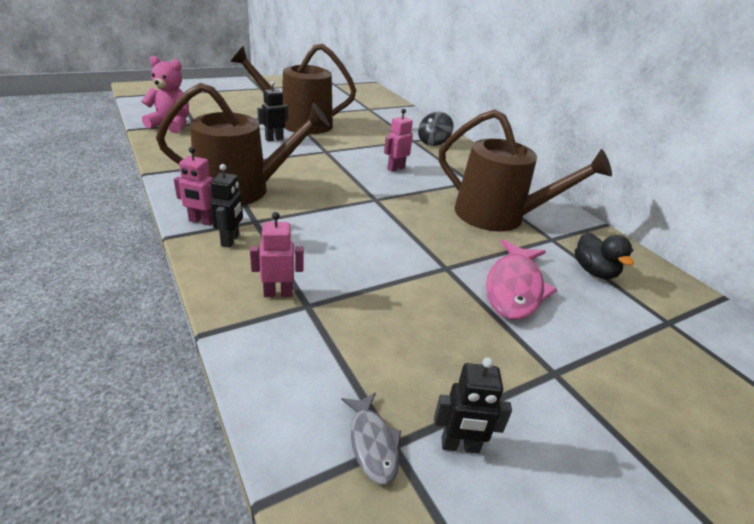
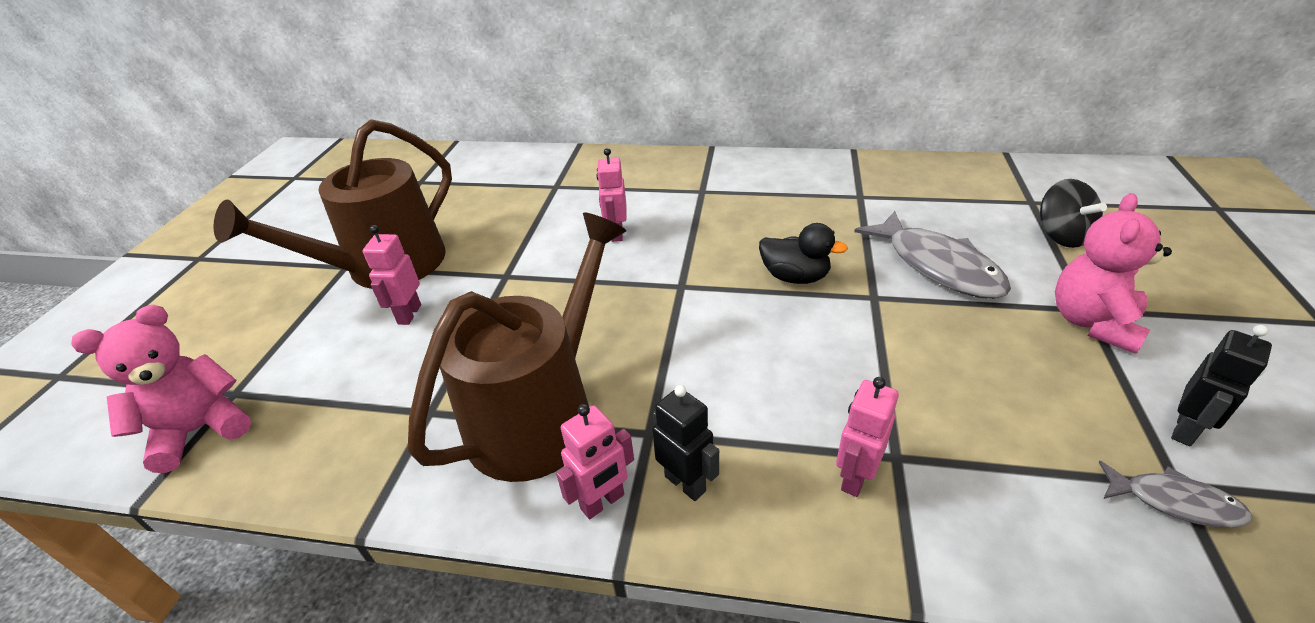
camera: 45 degrees left, 5 degrees up
black robot [257,81,288,142] -> pink robot [363,225,421,325]
black spinning top [418,112,454,146] -> black spinning top moved to [1040,179,1107,248]
brown watering can [439,109,612,231] -> none
pink fish [486,239,557,320] -> grey fish [854,211,1011,299]
black duck [575,232,634,279] -> black duck moved to [759,223,848,284]
none -> pink teddy bear [1055,193,1172,354]

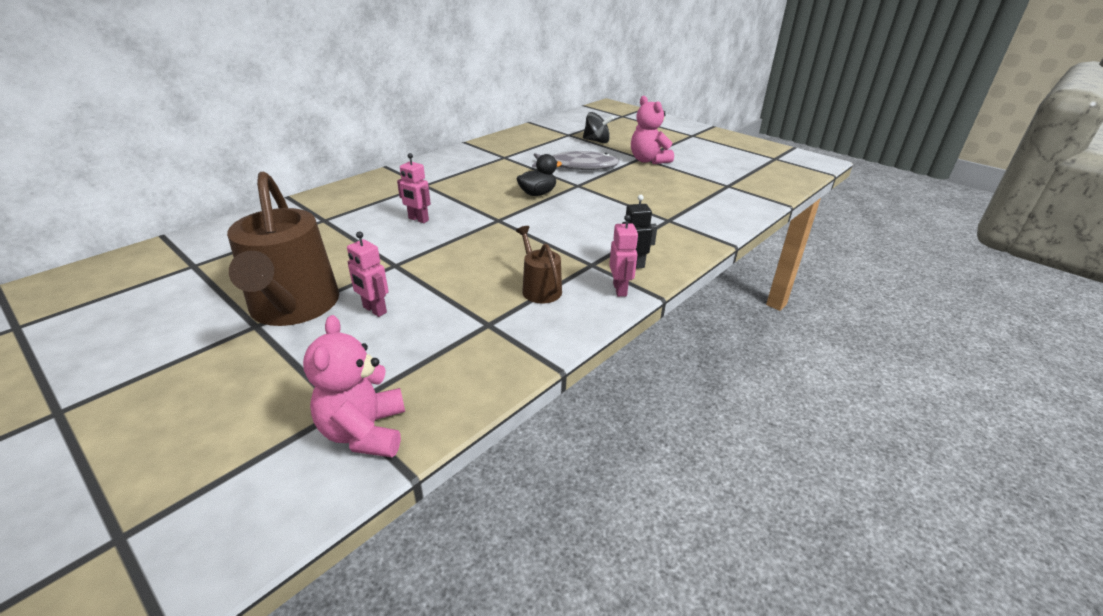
camera: 60 degrees left, 5 degrees down
brown watering can [408,213,626,482] -> brown watering can [516,226,562,304], size x0.49
pink robot [836,377,899,497] -> none
grey fish [1099,461,1252,528] -> none
black robot [1171,325,1272,446] -> none

